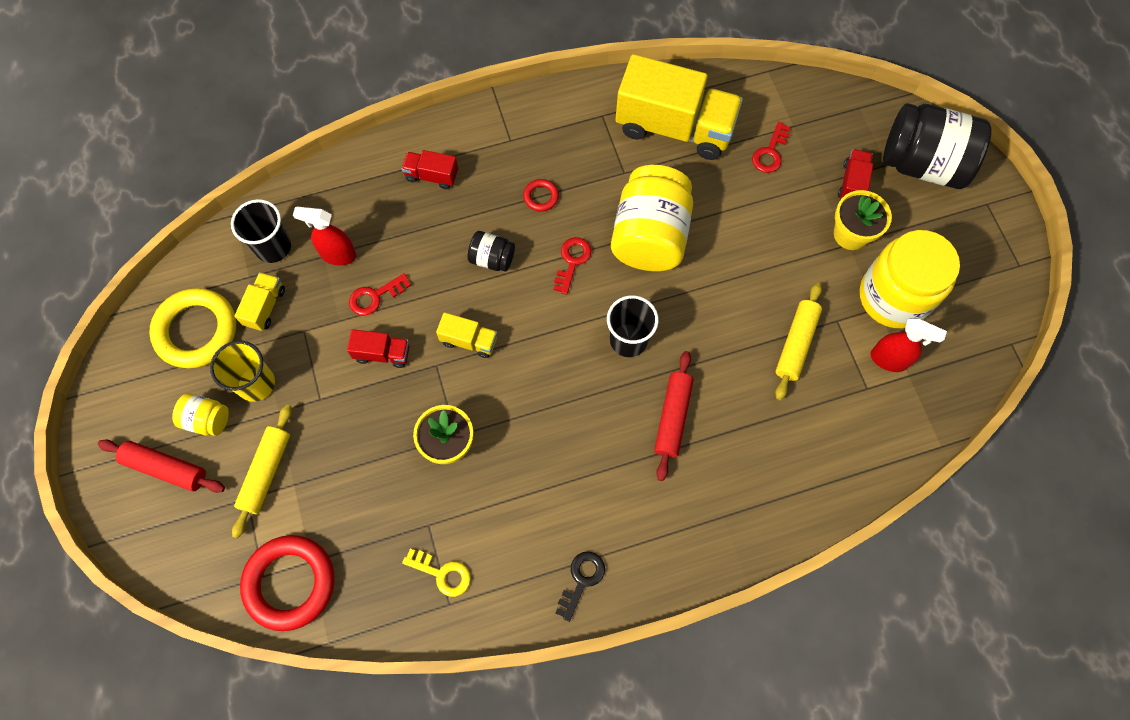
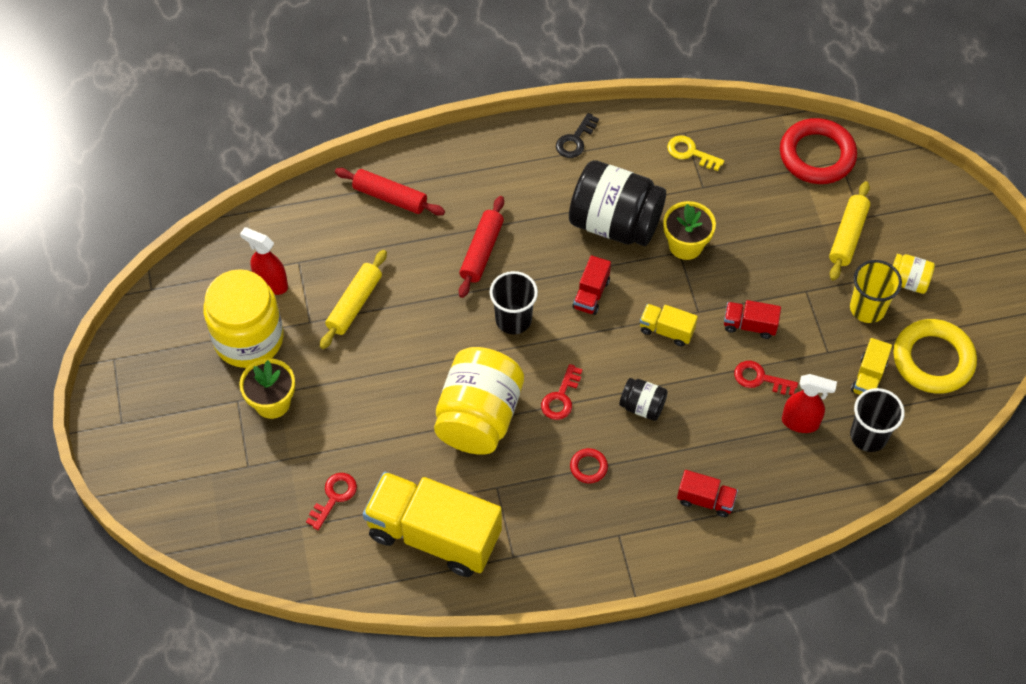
camera: 175 degrees left, 10 degrees down
red rolling pin [98,439,225,493] -> red rolling pin moved to [335,168,445,216]
red key [349,273,411,316] -> red key turned 135 degrees counterclockwise [734,361,798,395]
red truck [838,149,873,199] -> red truck moved to [572,255,611,315]
black jar [883,103,992,189] -> black jar moved to [569,160,666,246]

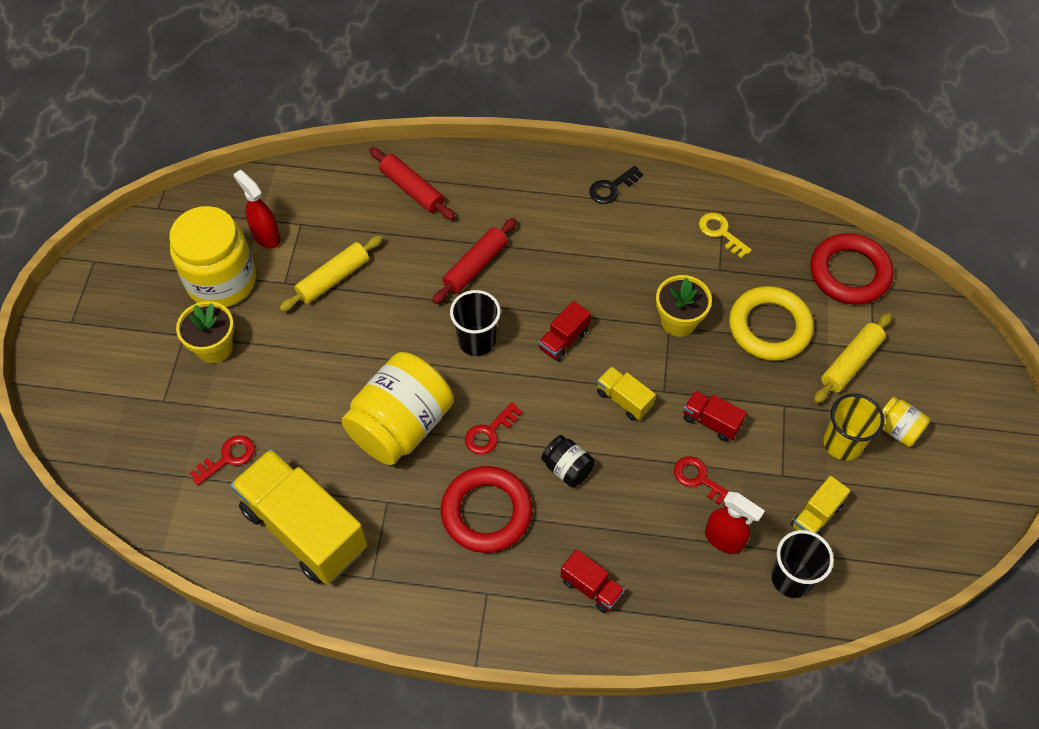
camera: 20 degrees right, 0 degrees up
black jar [569,160,666,246] -> none
red ring [570,448,608,483] -> red ring [441,466,533,553], size x2.26
yellow ring [893,319,977,394] -> yellow ring moved to [729,286,814,361]

